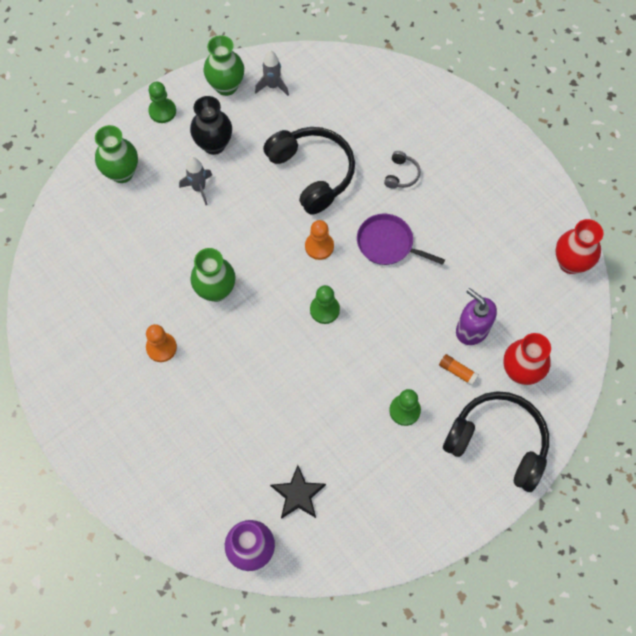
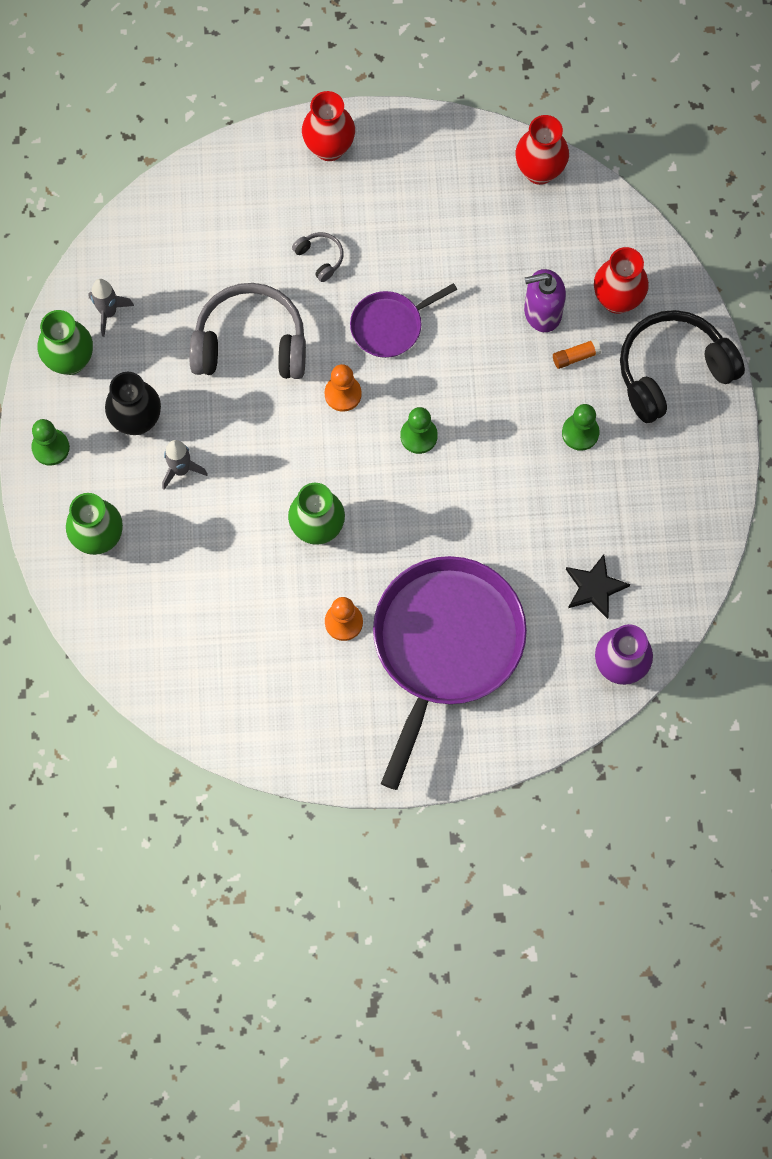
camera: 55 degrees left, 5 degrees up
black headphones [263,127,355,215] -> grey headphones [190,283,306,379]
none -> red vase [302,91,355,161]
none -> purple pan [373,556,527,790]

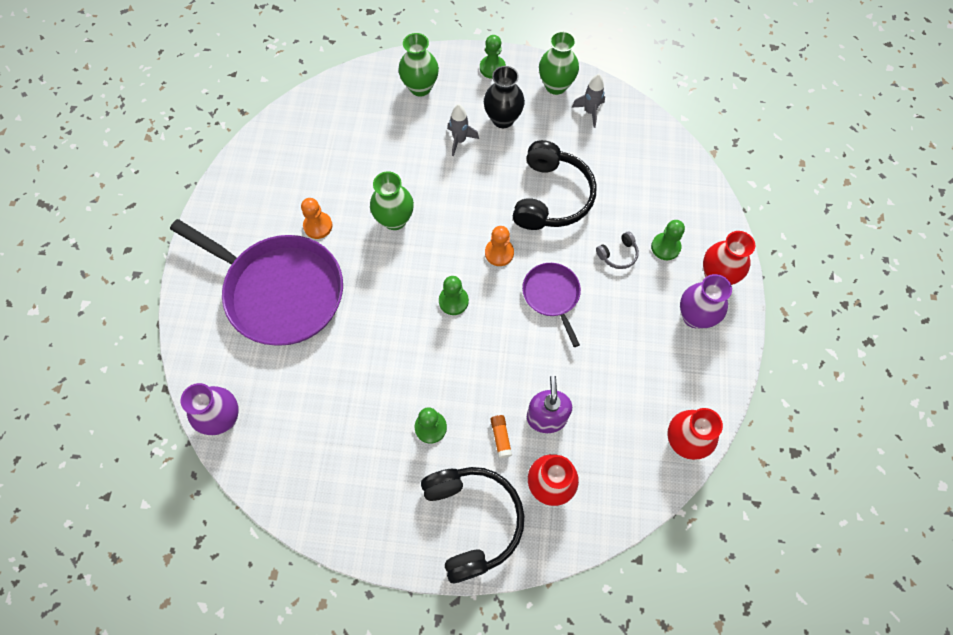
camera: 100 degrees right, 5 degrees down
grey headphones [190,283,306,379] -> black headphones [513,140,597,230]
black star [566,554,630,619] -> none
none -> green pawn [651,220,685,260]
none -> purple vase [680,274,732,329]

